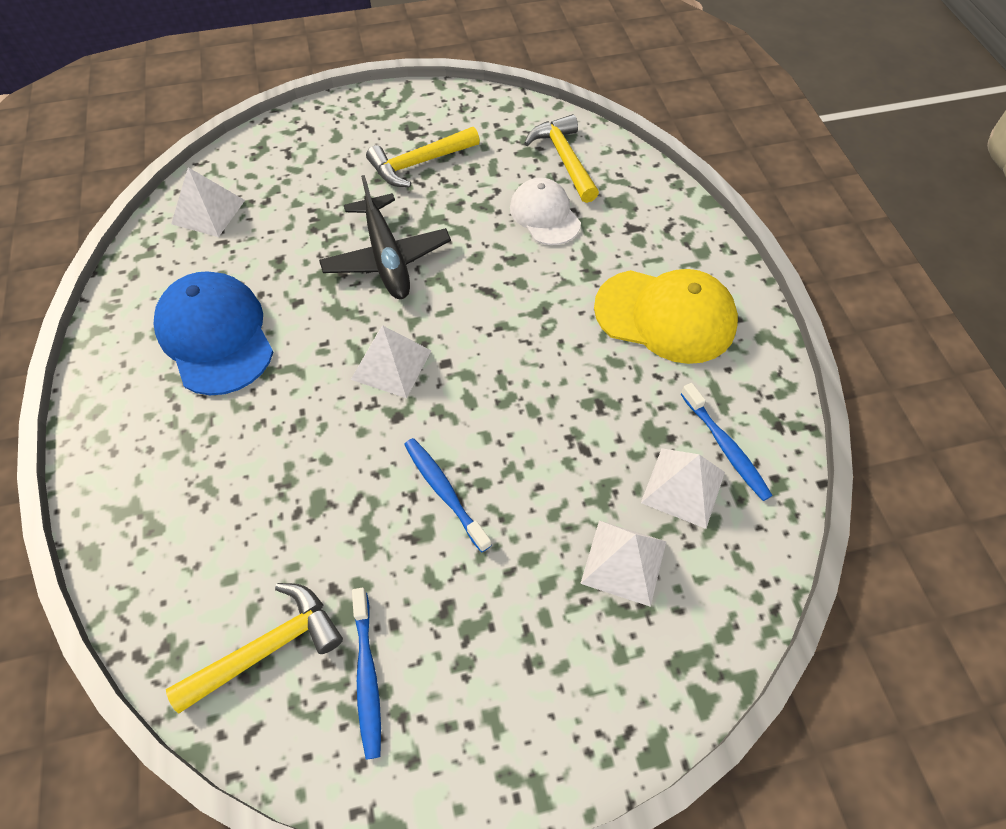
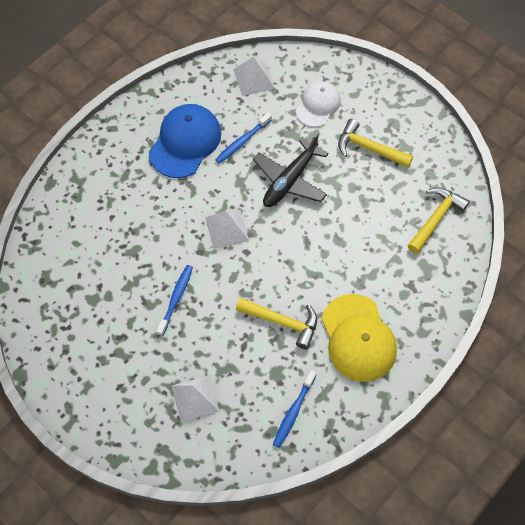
camera: 55 degrees right, 5 degrees up
yellow hammer [166,583,343,714] -> yellow hammer moved to [236,298,317,349]
blue toothbrush [352,588,381,760] -> blue toothbrush moved to [215,113,272,164]
white cap [510,178,581,245] -> white cap moved to [296,81,341,127]
white pyramid [641,448,725,529] -> none

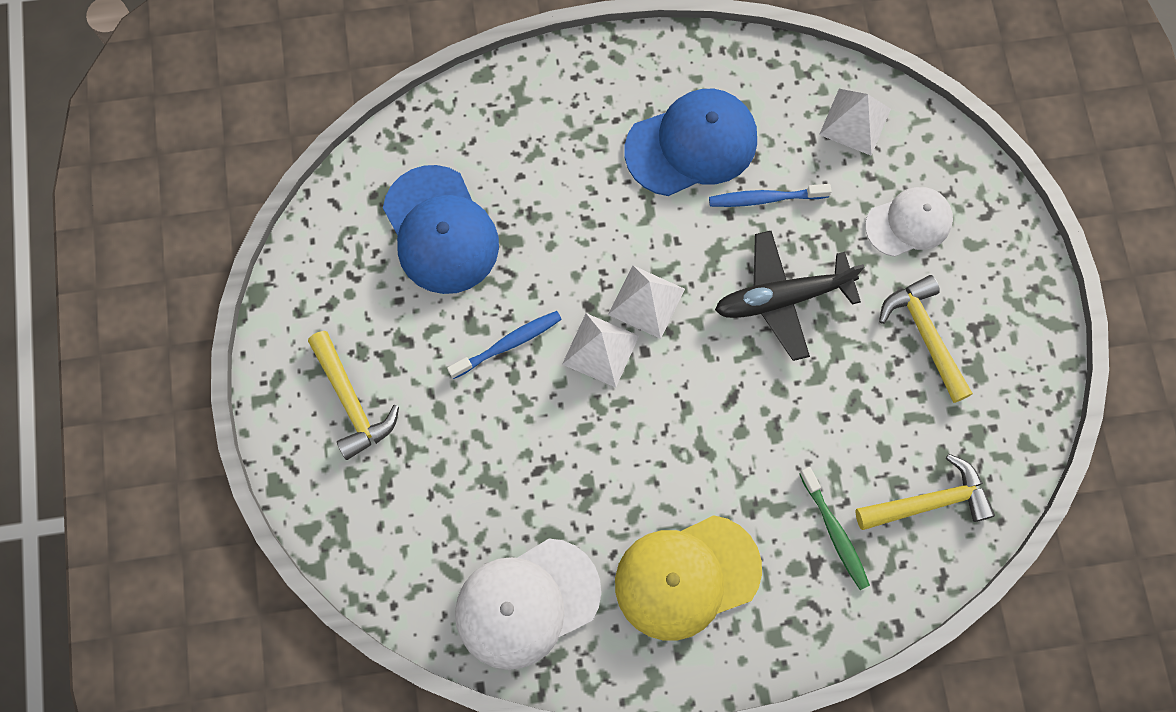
camera: 40 degrees right, 10 degrees up
white pyramid [172,376,219,422] -> white pyramid moved to [562,313,639,387]
yellow hammer [236,298,317,349] -> yellow hammer moved to [308,331,399,460]
blue toothbrush [273,370,316,448] -> white cap [455,539,601,670]
yellow cap [322,294,397,382] -> yellow cap turned 45 degrees clockwise [615,515,762,641]
none -> blue cap [383,165,499,294]
none -> green toothbrush [800,467,870,590]

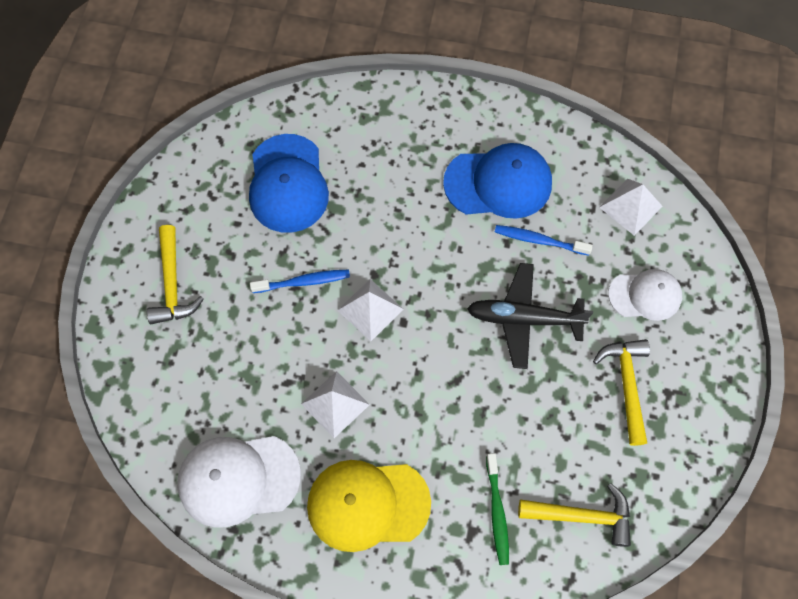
camera: 20 degrees right, 5 degrees down
white pyramid [608,265,685,339] -> white pyramid moved to [301,371,370,438]

